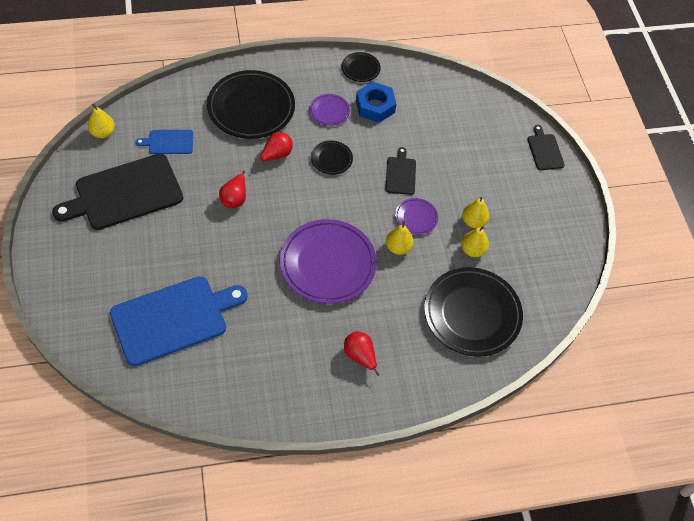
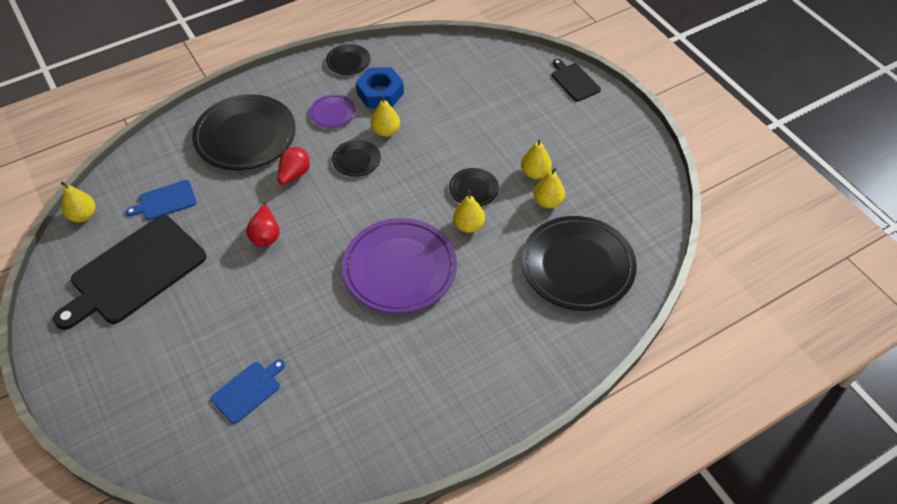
camera: 15 degrees left, 5 degrees down
blue cutting board [110,276,248,366] -> blue cutting board [211,359,285,424], size x0.47
red pear [344,331,380,376] -> none
black cutting board [385,147,416,195] -> none
purple plate [395,198,438,235] -> black plate [449,168,499,206]
none -> yellow pear [371,95,400,137]

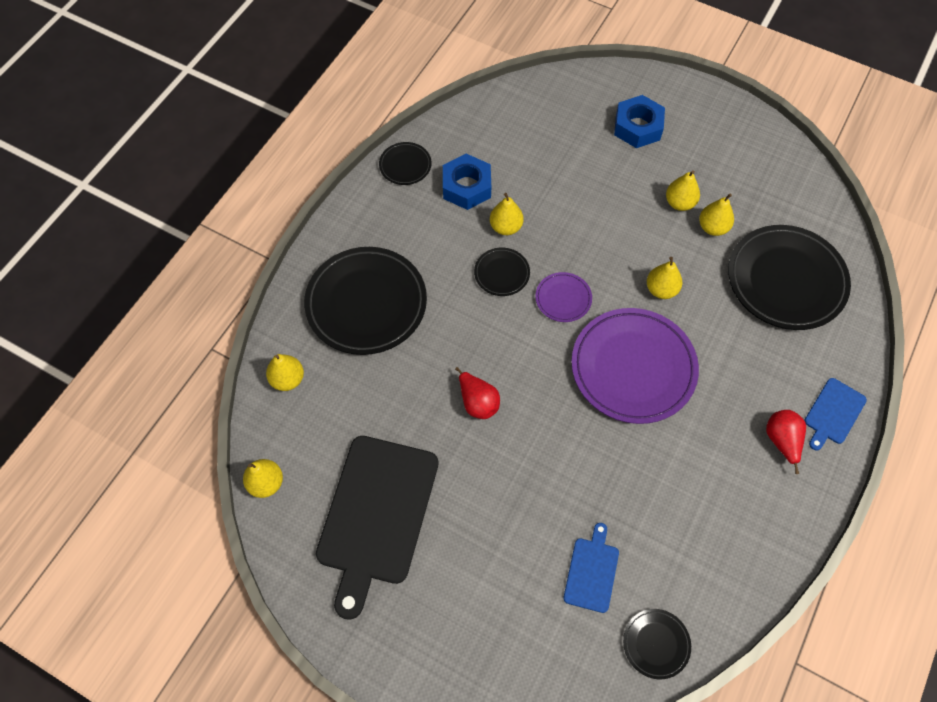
camera: 30 degrees left, 10 degrees up
blue cutting board [126,180,197,220] -> blue cutting board moved to [804,378,867,451]
red pear [276,147,310,191] -> red pear moved to [766,410,806,474]
purple plate [310,94,356,128] -> purple plate moved to [535,272,592,322]
black plate [449,168,499,206] -> black plate moved to [623,609,691,679]
black cutting board [552,59,601,102] -> none
none -> yellow pear [266,354,304,391]
none -> blue nut [614,95,665,148]

